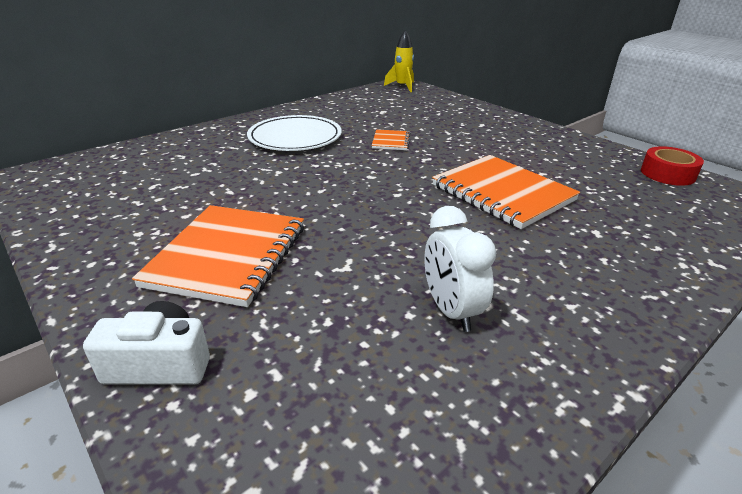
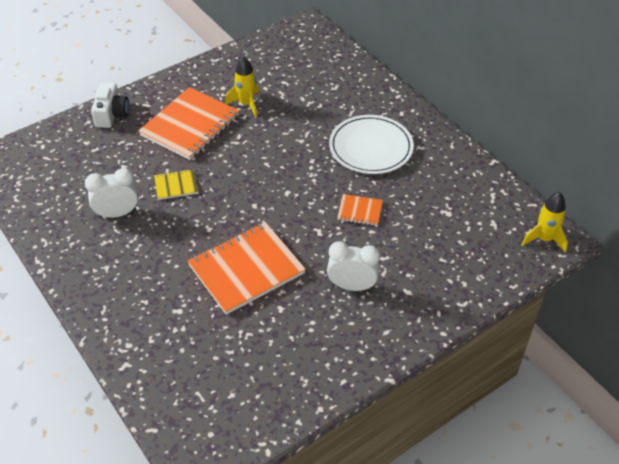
camera: 95 degrees right, 15 degrees up
orange notebook [132,205,304,307] -> orange notebook turned 75 degrees counterclockwise [138,87,239,160]
red tape [641,146,704,186] -> none
none -> yellow notebook [154,169,198,200]
none -> yellow rocket [225,56,259,117]
none -> white clock [327,241,380,291]

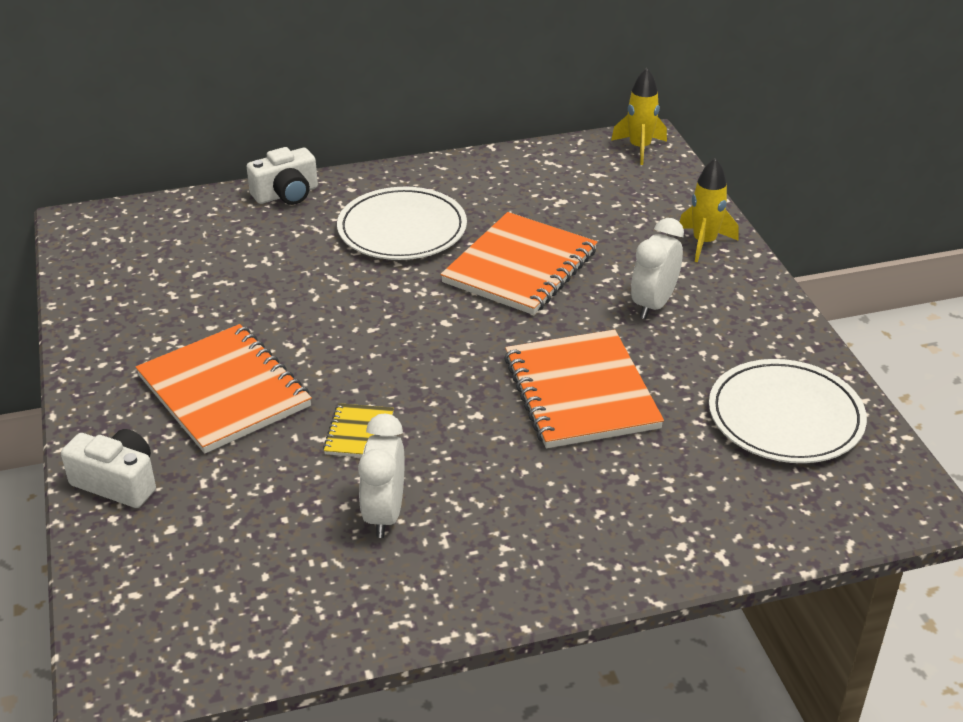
camera: 70 degrees left, 10 degrees down
yellow rocket [225,56,259,117] -> yellow rocket moved to [680,158,739,262]
orange notebook [337,194,383,226] -> orange notebook [440,212,597,315], size x2.14
none -> white camera [246,147,318,205]
none -> white plate [709,359,867,463]

